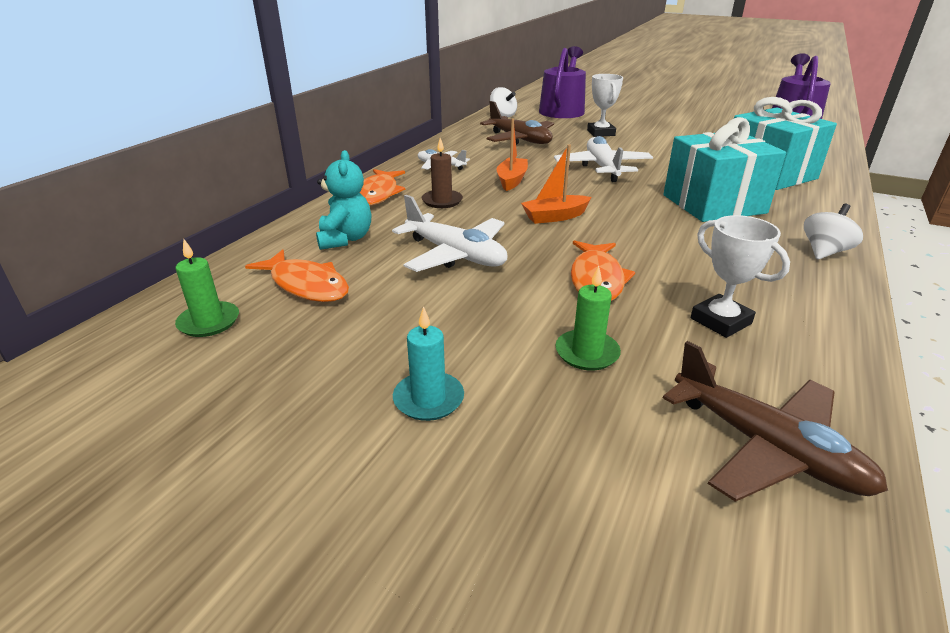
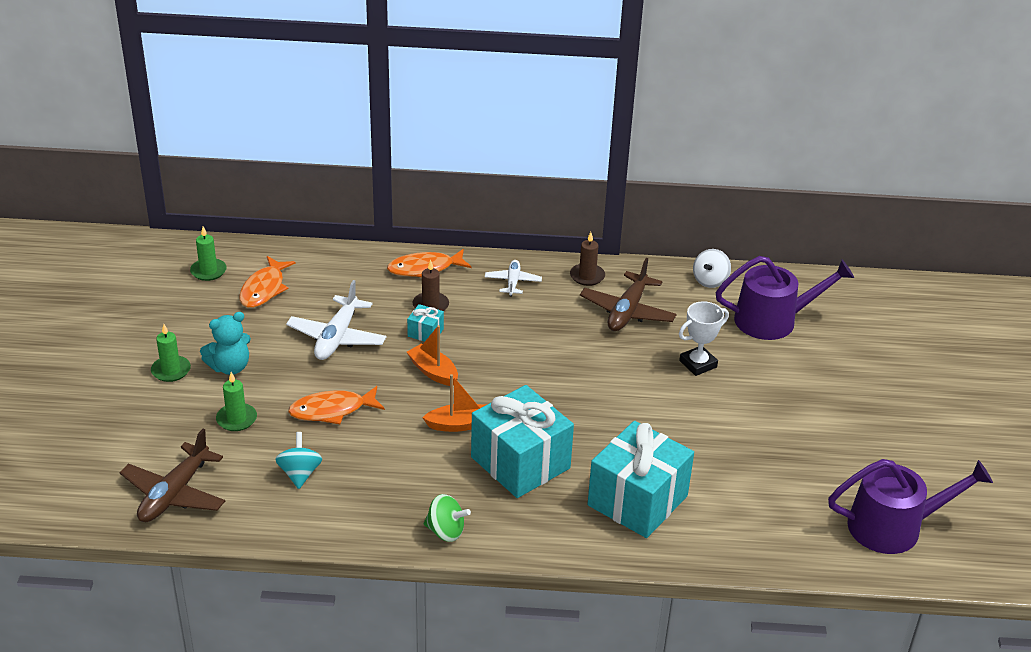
camera: 65 degrees right, 5 degrees up
turquoise teddy bear [316,150,371,250] -> turquoise teddy bear moved to [200,312,251,375]
turquoise candle [393,306,464,421] -> green candle [151,324,191,382]
orange boat [496,119,528,191] -> orange boat moved to [422,374,485,432]
white plane [554,136,653,182] -> none
white trophy [691,215,790,338] -> turquoise spinning top [275,432,322,489]
white spinning top [804,204,863,260] -> green spinning top [423,494,471,542]
none -> turquoise gift [407,304,444,342]
none -> brown candle [570,232,605,286]

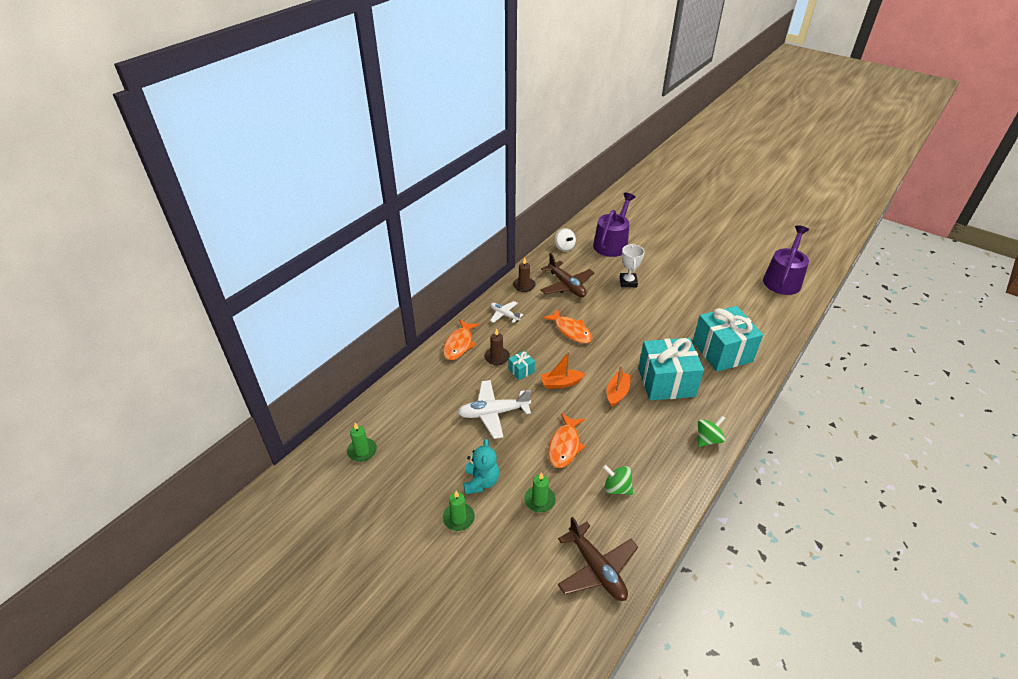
camera: 55 degrees left, 5 degrees up
orange fish [239,256,296,308] -> orange fish moved to [543,309,592,343]
turquoise spinning top [275,432,322,489] -> green spinning top [603,465,633,495]
white plane [286,280,387,360] -> white plane turned 120 degrees clockwise [458,380,531,439]

